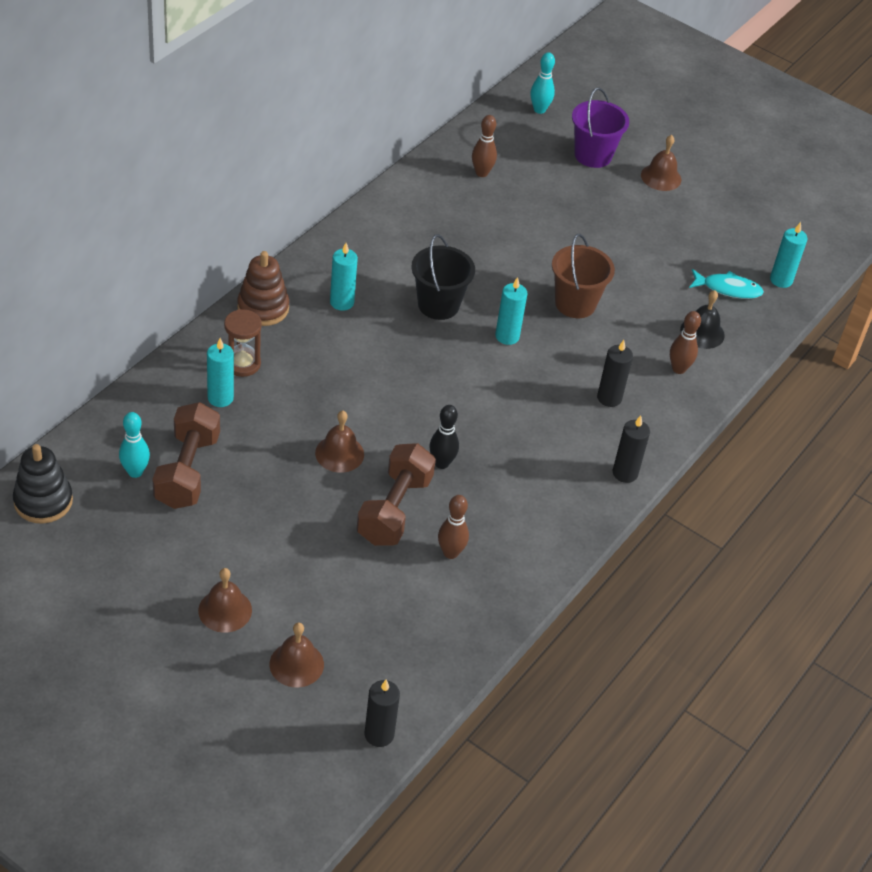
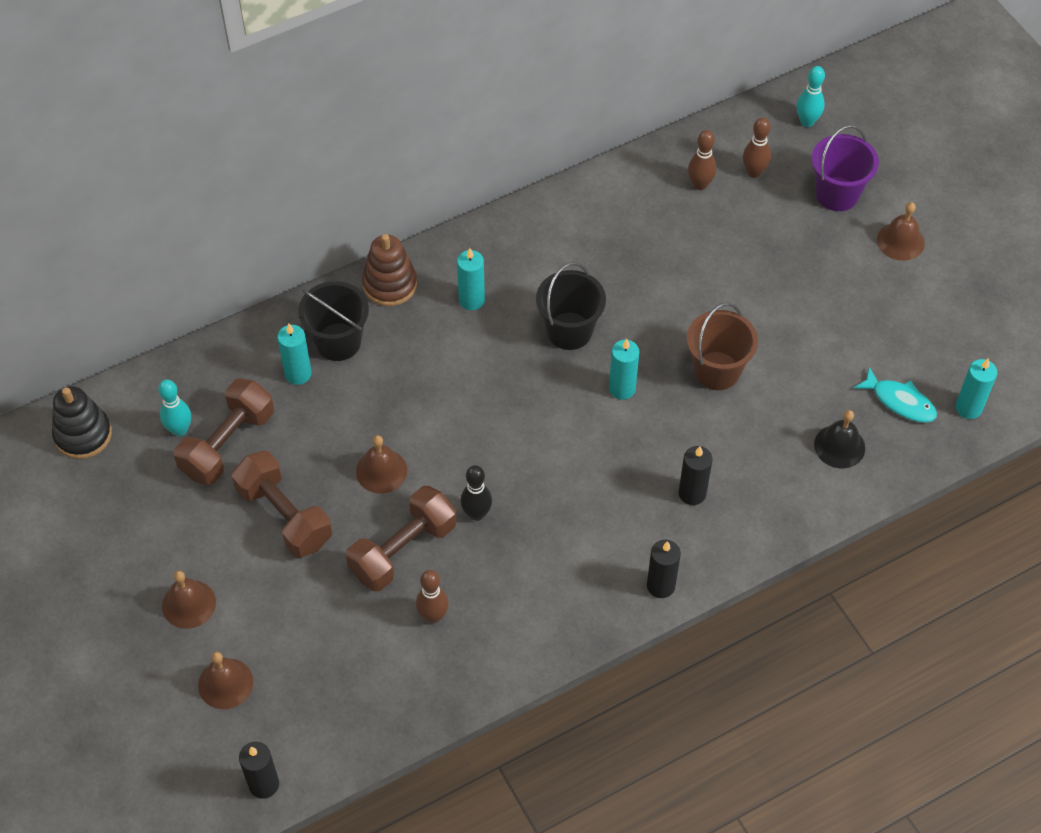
camera: 30 degrees right, 10 degrees up
brown hourglass [224,309,262,377] -> black bucket [298,281,369,361]
brown bowling pin [670,311,701,374] -> brown bowling pin moved to [743,117,771,178]
none -> brown dumbbell [232,451,332,558]

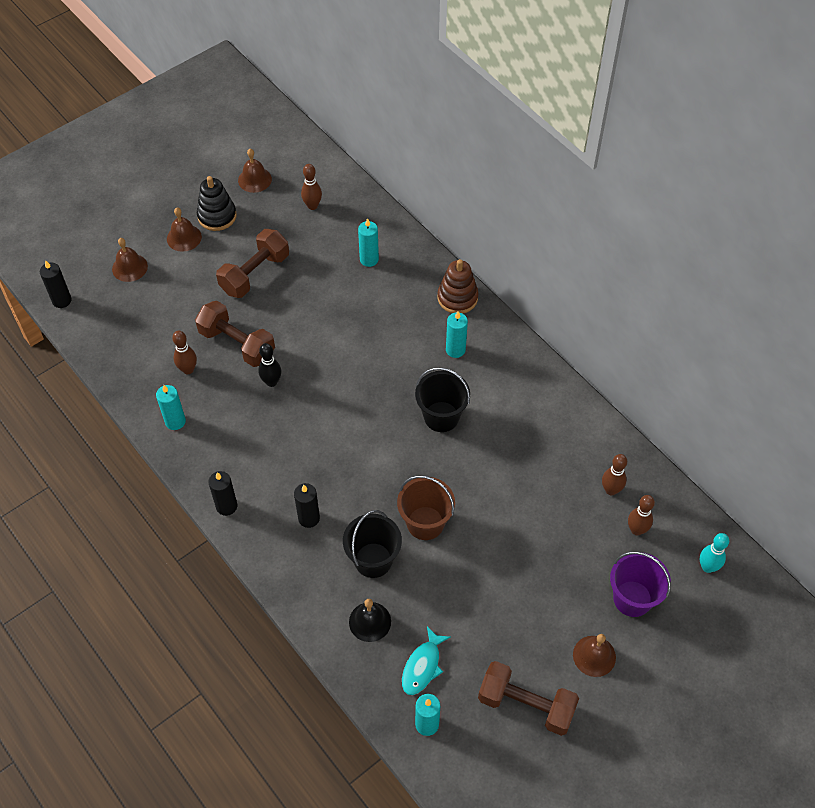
camera: 80 degrees right, 0 degrees up
black stacking toy [52,386,112,459] -> black stacking toy moved to [197,176,237,231]
turquoise bowling pin [158,380,191,436] -> brown bowling pin [301,164,322,210]
brown dumbbell [174,378,274,485] -> brown dumbbell moved to [478,661,579,736]
black bucket [298,281,369,361] -> black bucket moved to [343,510,402,578]
brown bell [356,435,407,494] -> brown bell moved to [238,149,272,193]
turquoise candle [609,339,639,400] -> turquoise candle moved to [156,385,186,430]

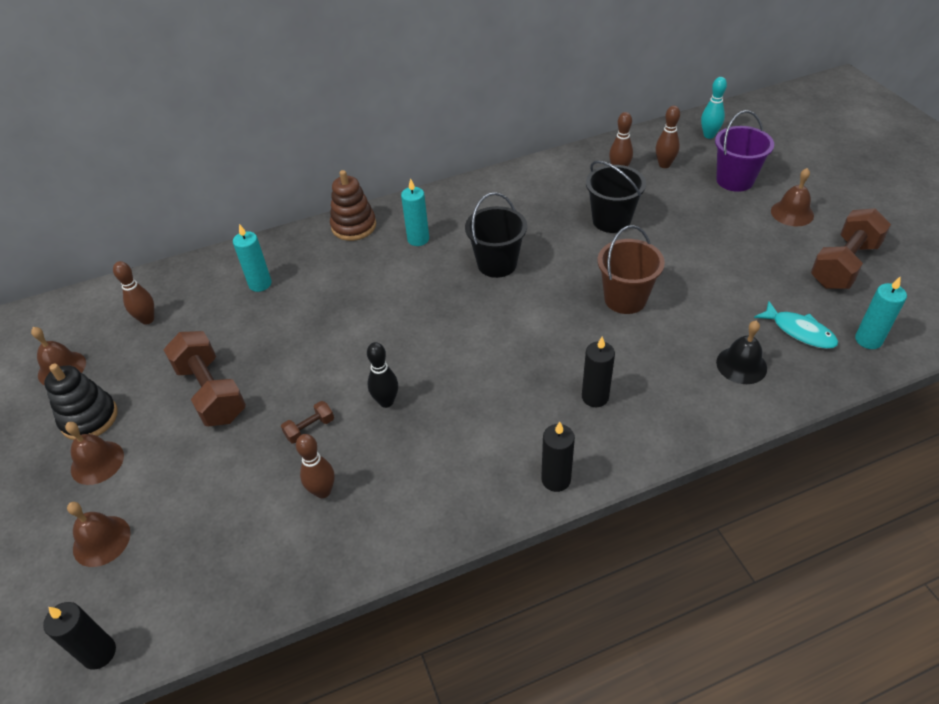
camera: 70 degrees left, 10 degrees down
turquoise candle [156,385,186,430] -> none
brown dumbbell [195,301,275,367] -> brown dumbbell [281,401,334,444], size x0.45
black bucket [343,510,402,578] -> black bucket moved to [586,161,646,233]

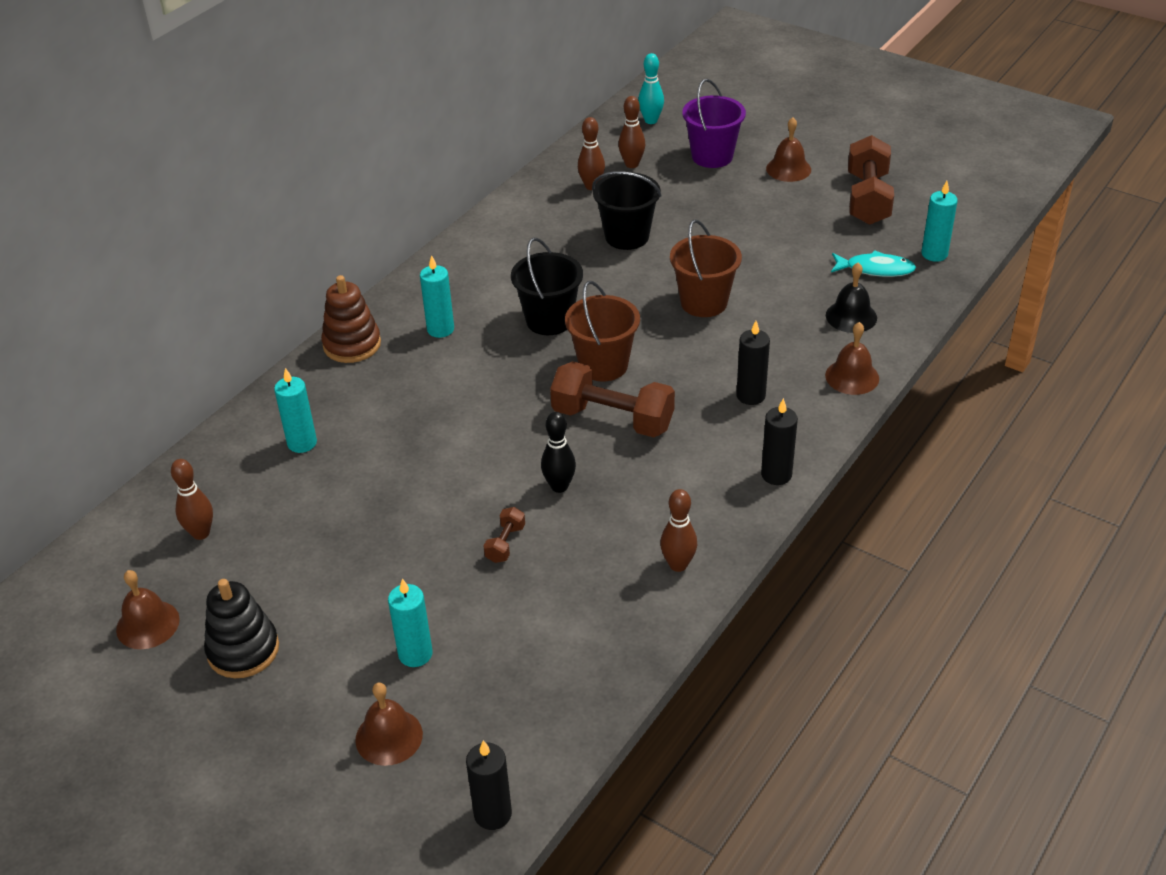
camera: 35 degrees left, 5 degrees down
brown bell [65,422,124,485] -> brown bell moved to [825,322,879,395]
brown dumbbell [164,331,246,426] -> brown dumbbell moved to [550,361,675,437]
brown bowling pin [296,434,334,498] -> brown bowling pin moved to [660,489,697,572]
none -> turquoise candle [388,578,433,667]
none -> brown bucket [565,281,640,381]

